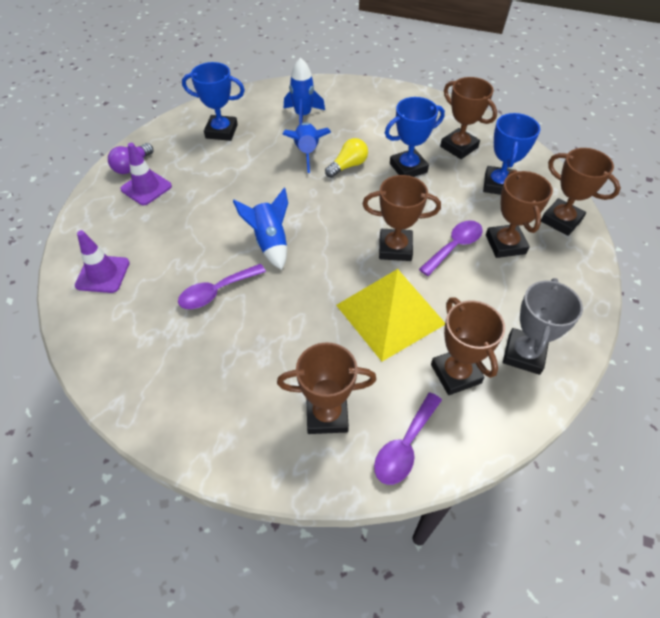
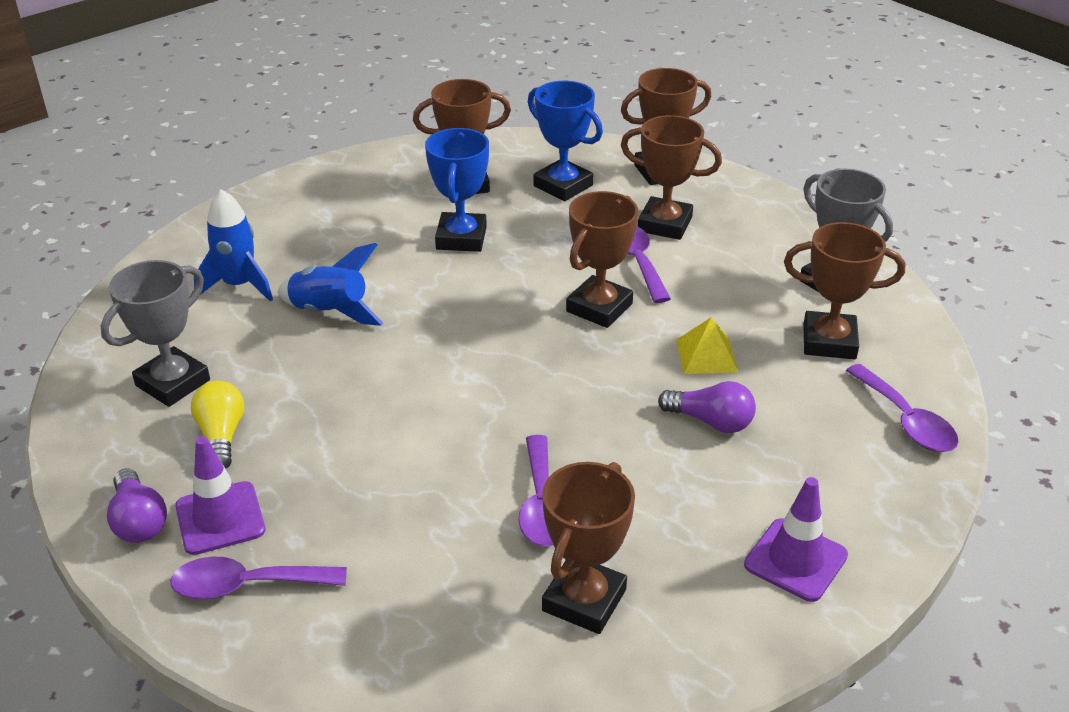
camera: 60 degrees left, 15 degrees down
purple traffic cone [75,230,130,293] -> purple traffic cone moved to [744,477,848,602]
blue trophy [182,62,245,141] -> grey trophy [101,260,210,407]
blue rocket [233,188,288,270] -> none
brown trophy [277,342,377,434] -> brown trophy moved to [542,462,635,634]
yellow light bulb [325,138,368,178] -> yellow light bulb moved to [191,381,244,469]
yellow pyramid [336,269,445,361] -> yellow pyramid [676,317,738,374], size x0.47
none -> purple spoon [170,557,347,600]
none -> purple light bulb [658,381,756,433]

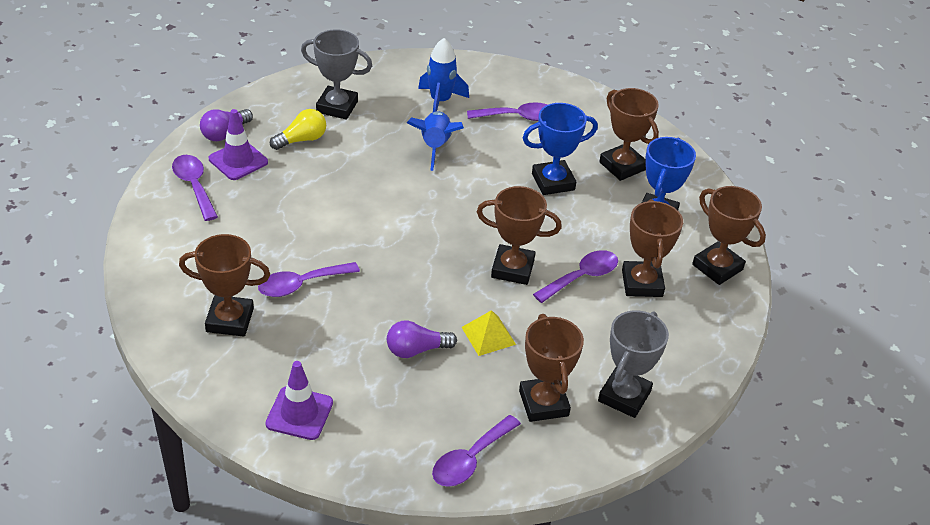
camera: 65 degrees right, 5 degrees up
purple light bulb [658,381,756,433] -> purple light bulb turned 75 degrees clockwise [387,321,457,358]
none -> purple spoon [467,102,547,121]

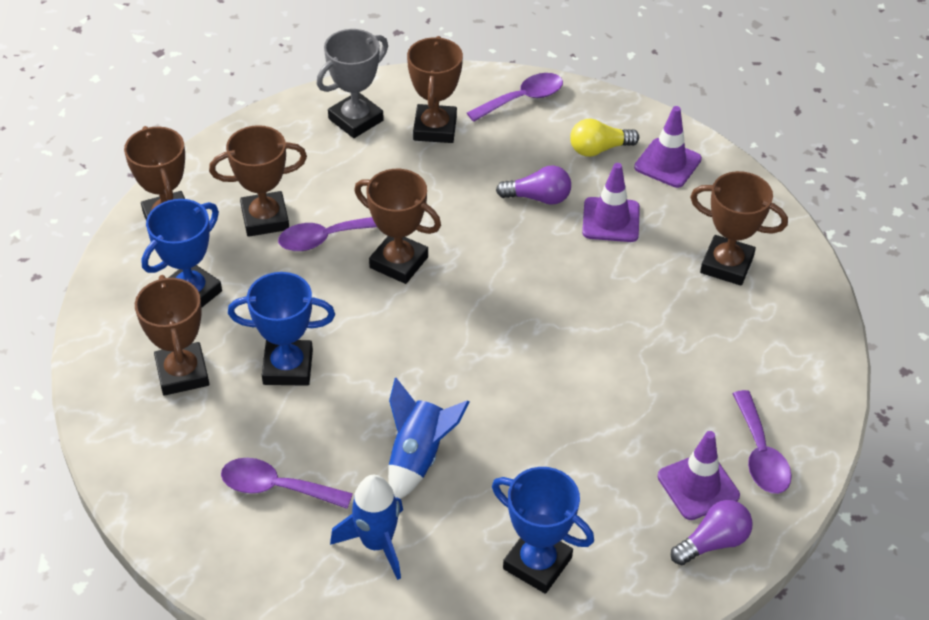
camera: 160 degrees left, 5 degrees up
purple spoon [258,262,360,297] -> none
yellow light bulb [270,109,326,150] -> yellow light bulb moved to [570,119,639,157]
grey trophy [301,29,372,120] -> blue trophy [492,467,594,594]
yellow pyramid [461,310,516,356] -> none
brown trophy [622,199,683,297] -> brown trophy turned 60 degrees clockwise [209,125,307,237]
none -> purple traffic cone [582,163,640,242]

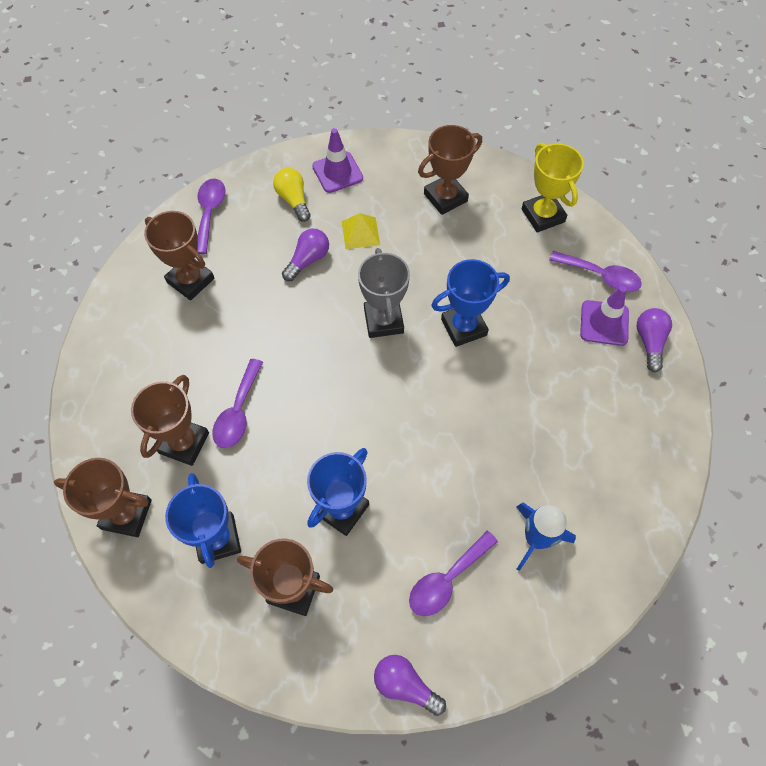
camera: 55 degrees left, 15 degrees up
grey trophy [317,29,388,138] -> grey trophy moved to [358,248,410,338]
brown trophy [354,169,441,284] -> none
blue rocket [388,378,469,499] -> none
blue trophy [492,467,594,594] -> blue trophy moved to [431,259,510,347]
yellow light bulb [570,119,639,157] -> yellow light bulb turned 135 degrees clockwise [273,168,311,222]
purple traffic cone [582,163,640,242] -> yellow pyramid [342,213,380,249]
none -> purple light bulb [374,655,446,716]
none -> yellow trophy [521,143,584,232]

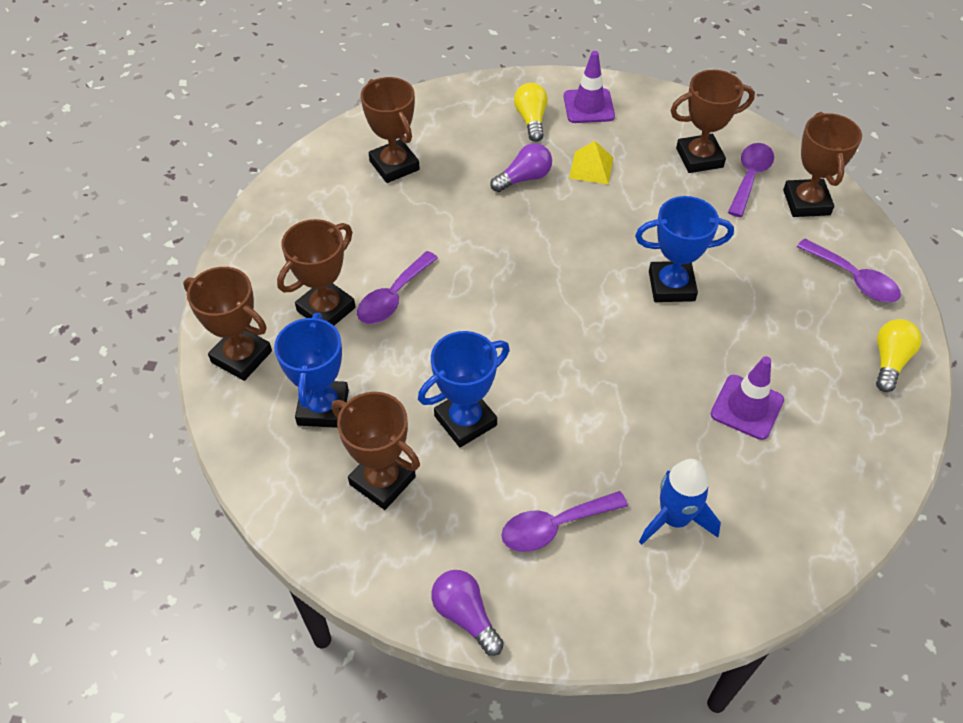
camera: 20 degrees right, 10 degrees down
purple spoon [197,179,226,254] -> purple spoon moved to [728,143,774,217]
grey trophy [358,248,410,338] -> none
yellow trophy [521,143,584,232] -> brown trophy [783,112,862,217]
purple traffic cone [580,286,629,346] -> purple traffic cone moved to [711,356,784,440]
purple light bulb [637,308,672,372] -> yellow light bulb [876,319,922,392]

